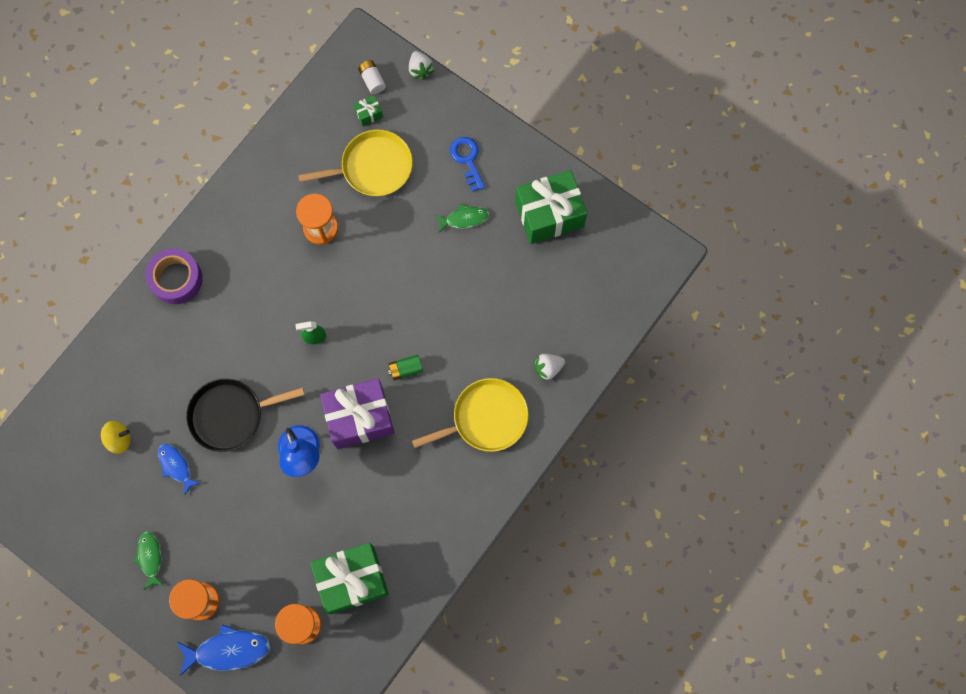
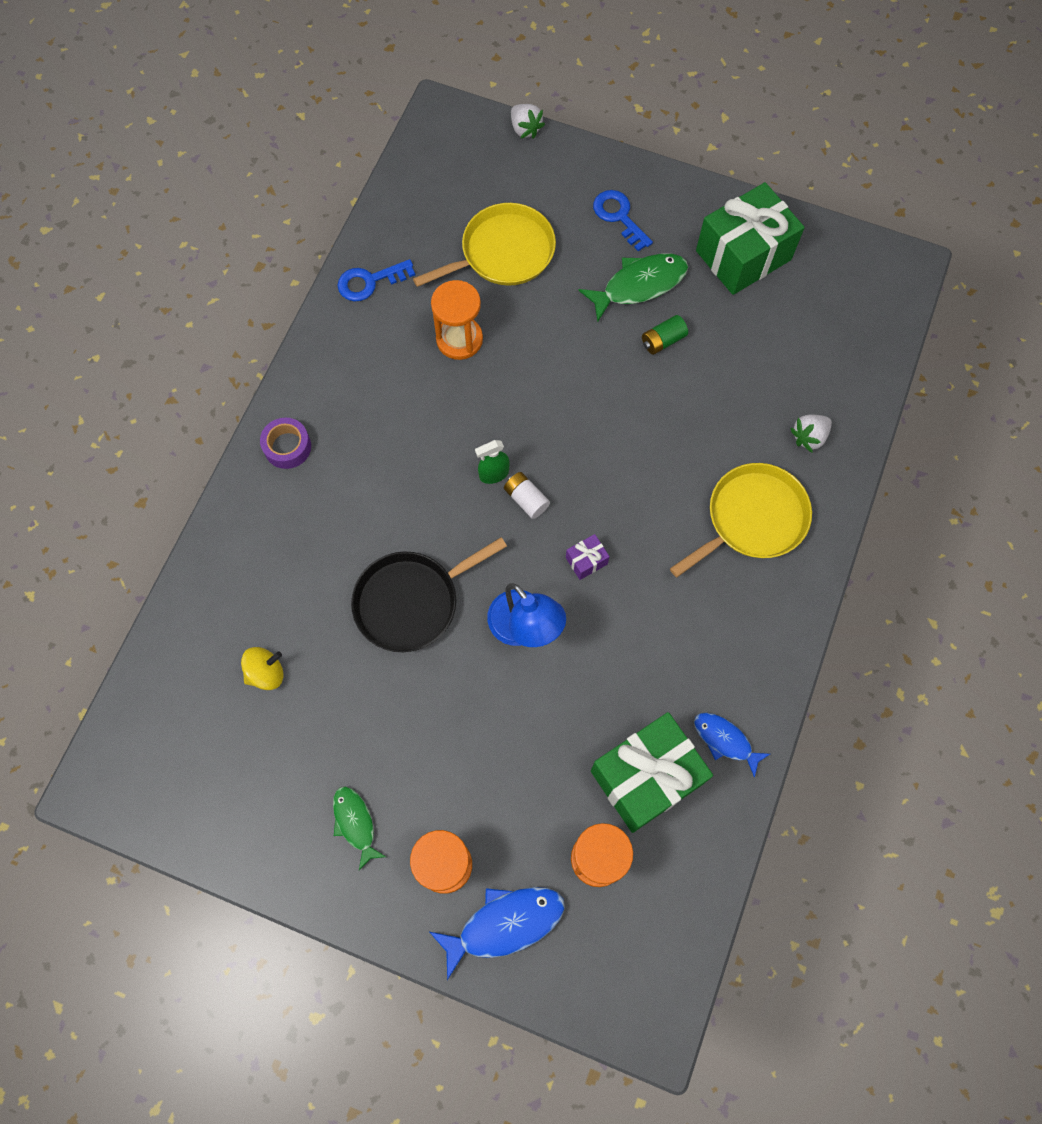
camera: 15 degrees left, 5 degrees down
purple tape [146,248,203,304] -> purple tape [260,418,311,469], size x0.66
blue fish [158,444,200,495] -> blue fish moved to [694,713,770,778]
purple gift [320,378,394,449] -> purple gift [566,534,610,580], size x0.40
green gift [354,95,383,126] -> none
white battery [358,60,386,94] -> white battery moved to [504,472,550,519]
green battery [388,355,423,380] -> green battery moved to [642,315,688,355]
green fish [435,204,489,232] -> green fish [578,254,688,322], size x1.59
none -> blue key [338,259,415,301]

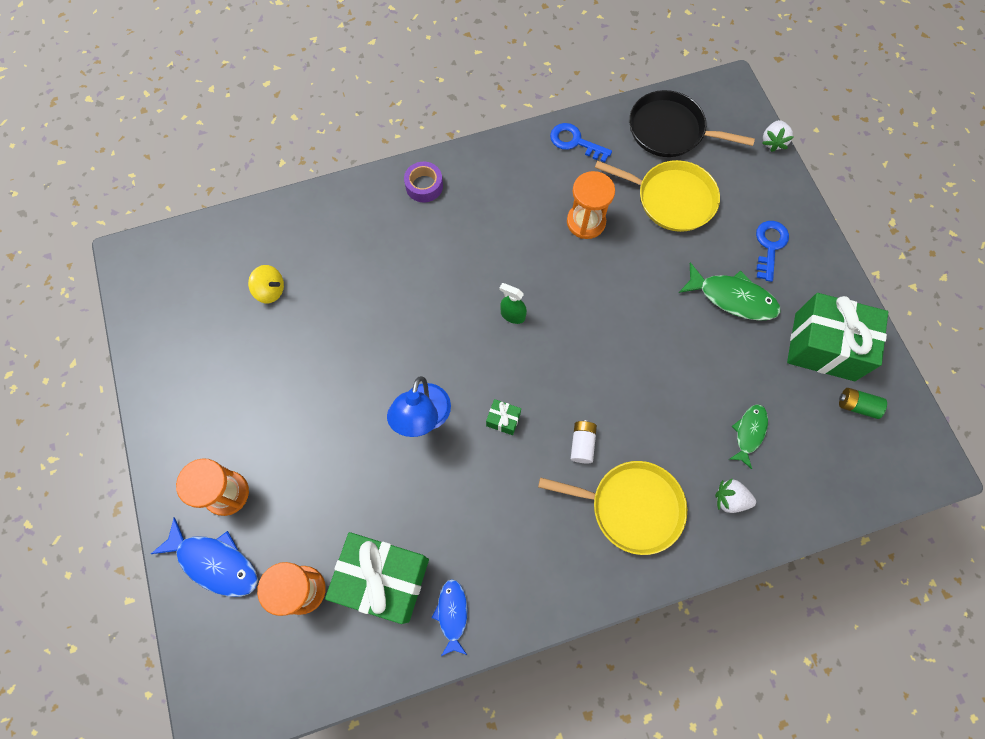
camera: 50 degrees right, 0 degrees up
green fish [333,786,386,870] -> green fish moved to [729,404,768,469]
black pan [351,537,507,652] -> black pan moved to [629,90,755,157]
white battery [504,472,550,519] -> white battery moved to [571,420,597,463]
purple gift [566,534,610,580] -> green gift [486,399,521,435]
green battery [642,315,688,355] -> green battery moved to [839,388,887,419]

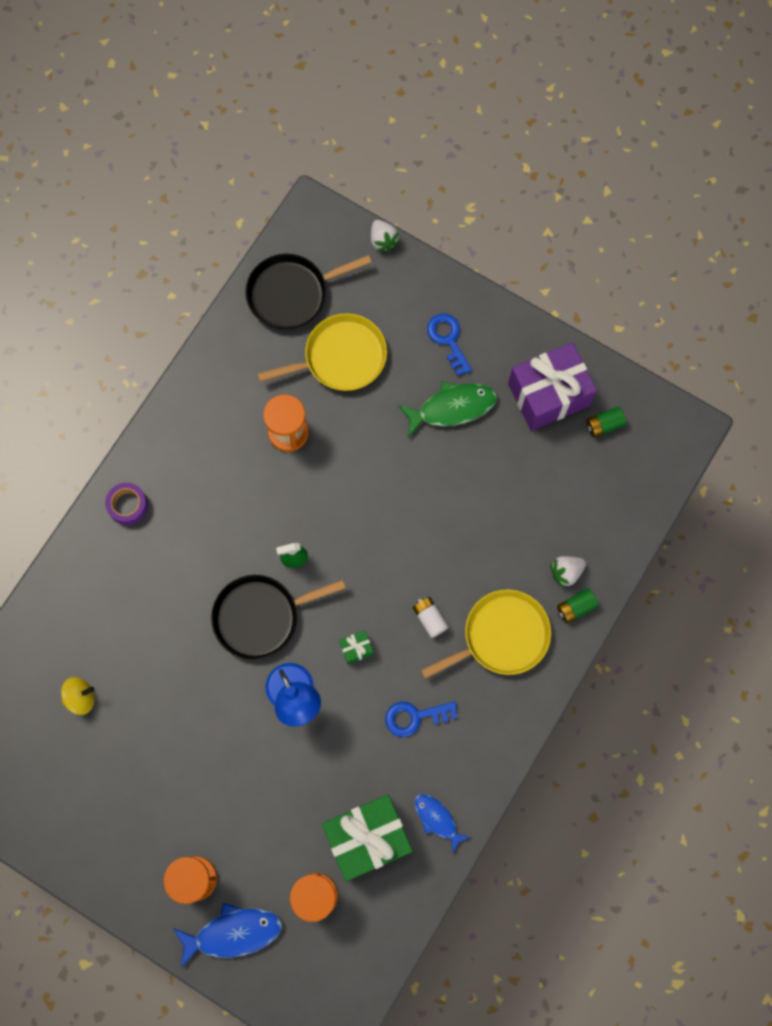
camera: 40 degrees left, 5 degrees up
blue key [550,123,612,163] -> blue key moved to [385,701,458,737]
green fish [729,404,768,469] -> none
green gift [787,293,888,381] -> purple gift [508,342,597,431]
none -> black pan [211,575,346,660]
none -> green battery [557,588,599,623]

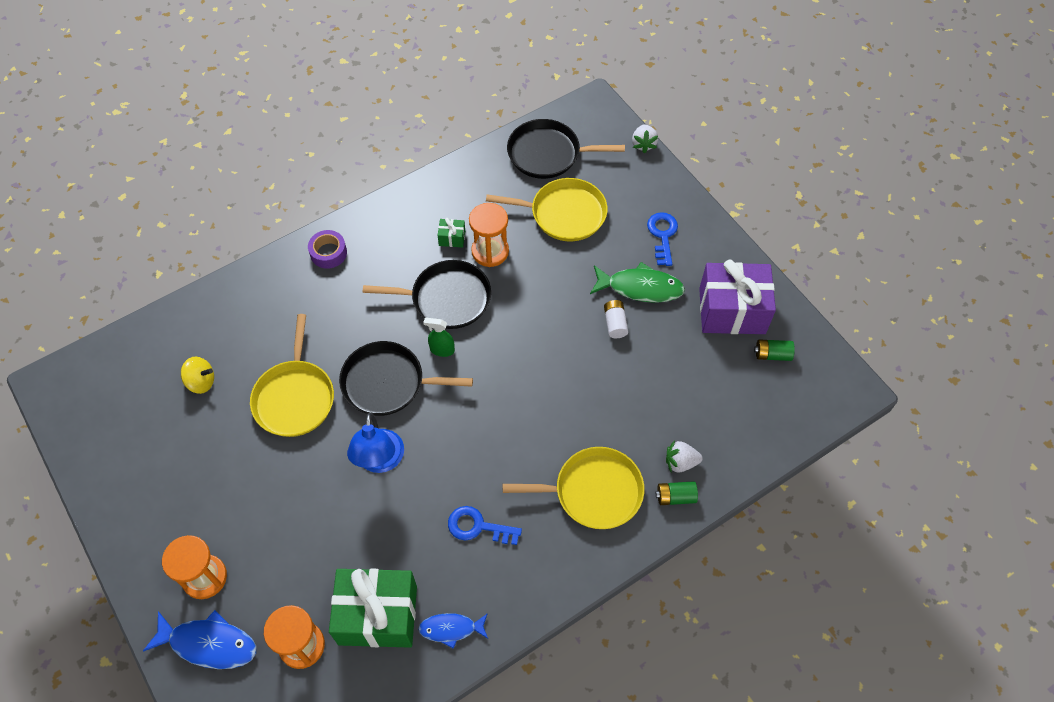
camera: 25 degrees right, 15 degrees down
green gift [339,630,373,664] -> green gift moved to [437,218,465,247]
white battery [413,597,449,638] -> white battery moved to [604,300,628,338]
blue fish [415,794,470,854] -> blue fish turned 75 degrees counterclockwise [418,613,488,649]
none -> yellow pan [250,314,334,437]
none -> black pan [363,260,491,329]

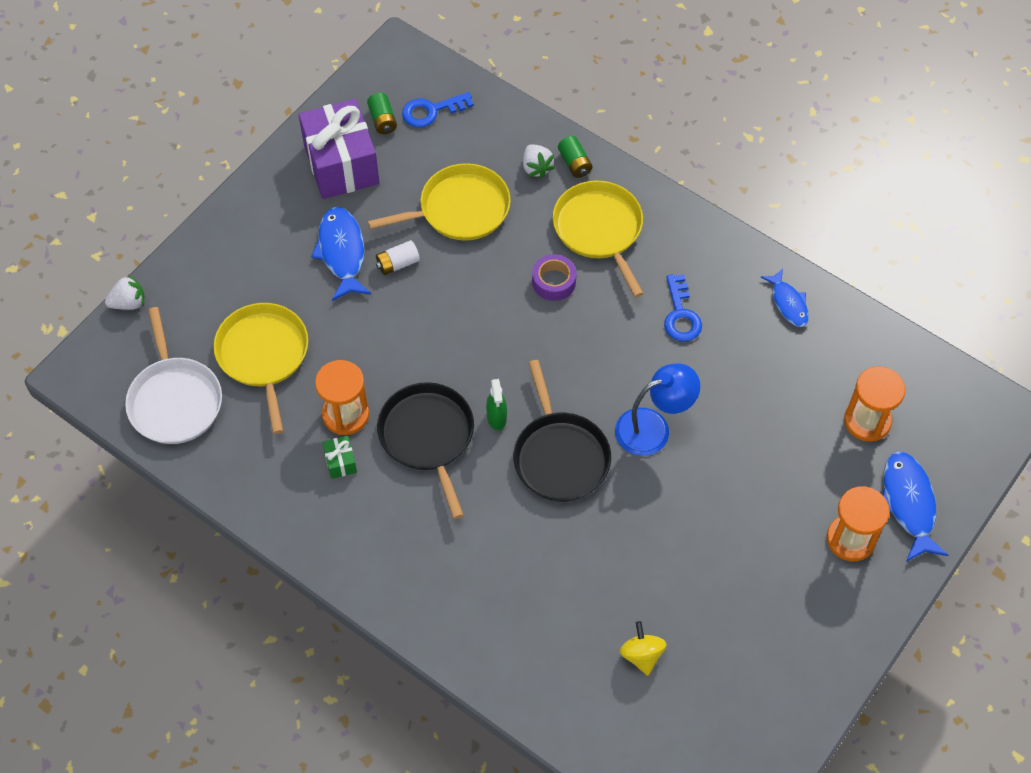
camera: 110 degrees left, 0 degrees up
yellow pan [250,314,334,437] -> yellow pan moved to [368,163,511,241]
purple tape [308,230,347,269] -> purple tape moved to [532,254,576,301]
green gift [329,569,417,648] -> none
black pan [507,119,625,179] -> white pan [125,307,222,444]
green fish [590,262,685,303] -> blue fish [311,207,371,301]
blue key [647,212,678,266] -> blue key moved to [402,92,474,127]

